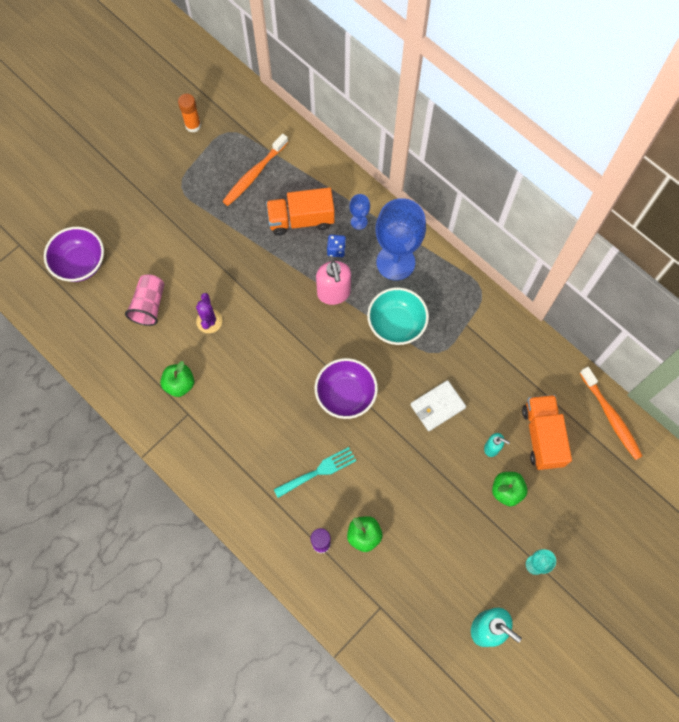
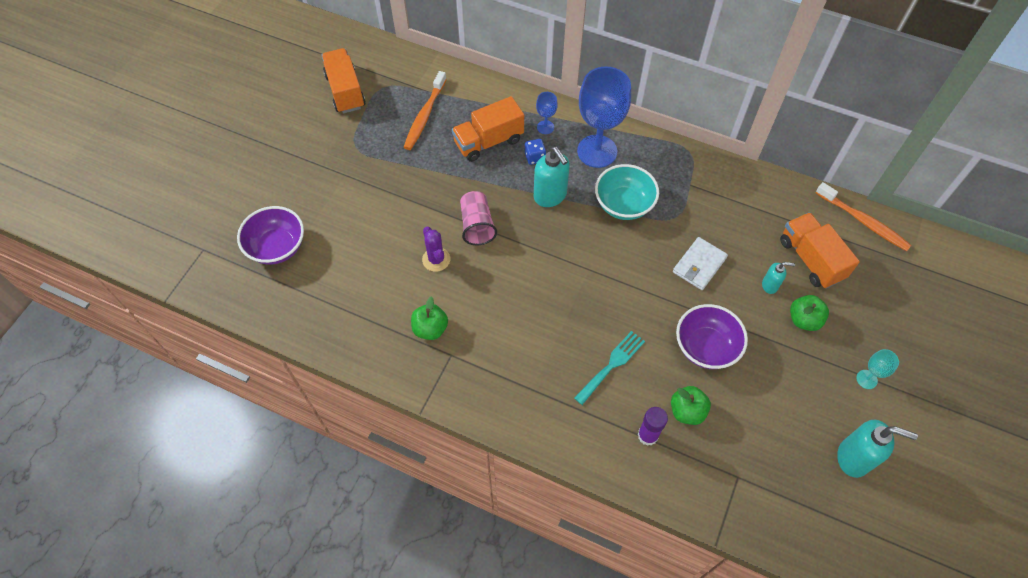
camera: 20 degrees left, 10 degrees down
pink cup [125,274,165,326] -> pink cup moved to [460,191,497,245]
orange glue stick [178,94,201,132] -> orange truck [322,48,365,113]
purple bowl [315,358,378,419] -> purple bowl moved to [676,304,748,369]
pink soap dispenser [316,261,351,305] -> turquoise soap dispenser [534,147,570,207]

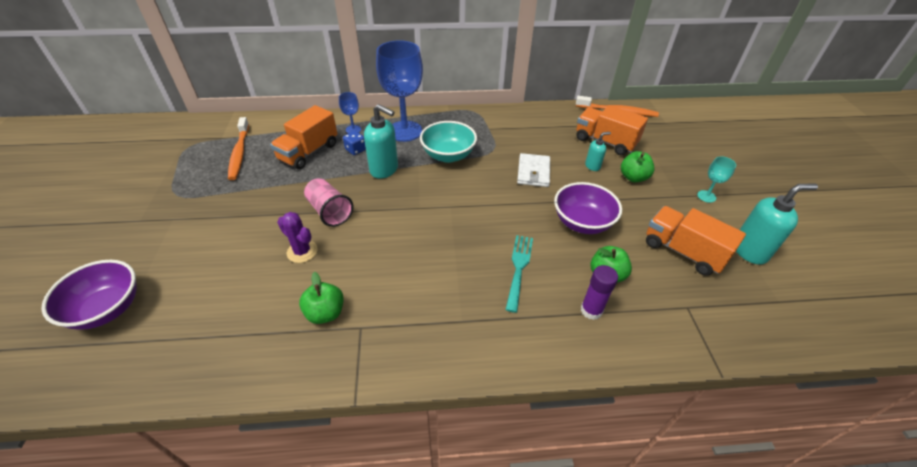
camera: 30 degrees left, 15 degrees down
orange truck [322,48,365,113] -> orange truck moved to [646,206,746,276]

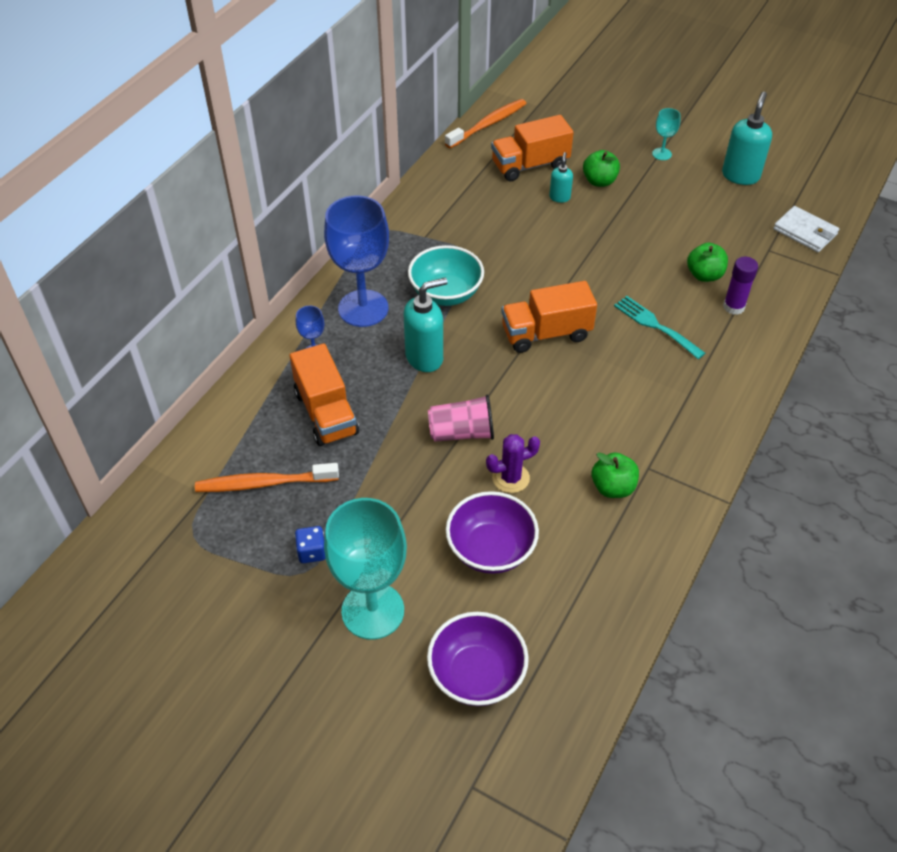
camera: 55 degrees left, 5 degrees up
orange toothbrush [228,117,249,180] -> orange toothbrush turned 150 degrees clockwise [195,463,339,492]
blue dice [343,131,366,155] -> blue dice moved to [295,526,326,563]
white wallet [517,153,550,187] -> white wallet moved to [773,206,839,252]
purple bowl [554,182,622,234] -> purple bowl moved to [446,491,539,574]
orange truck [646,206,746,276] -> orange truck moved to [501,281,597,353]
none -> turquoise goblet [324,498,407,640]

